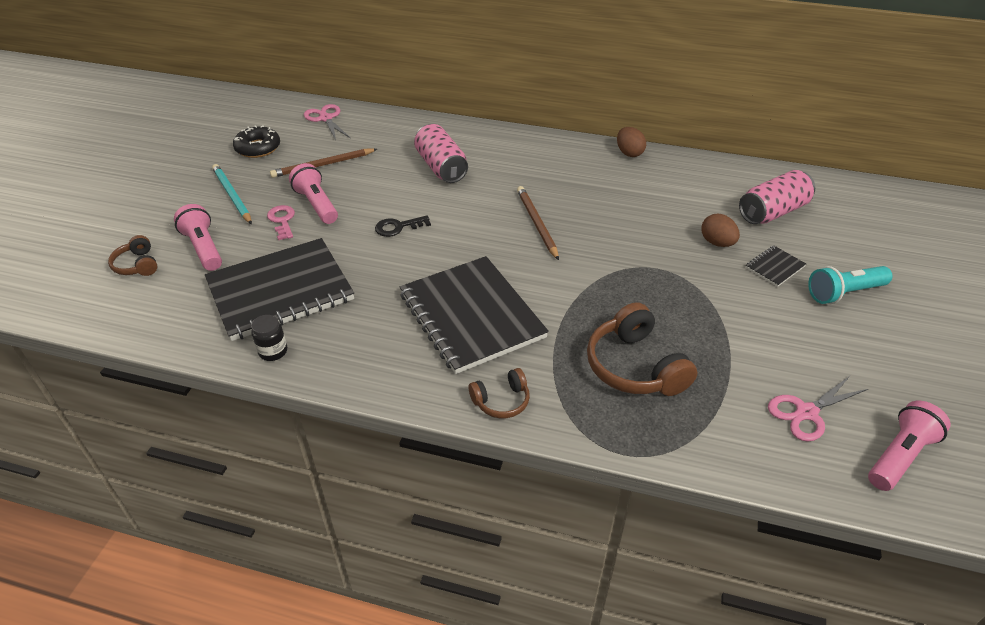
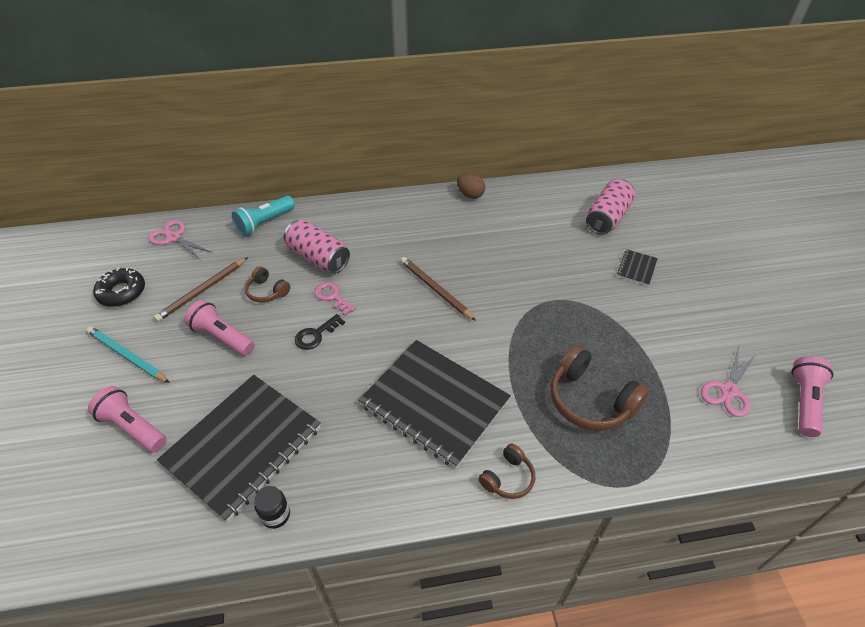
camera: 25 degrees left, 5 degrees up
brown headphones [108,235,158,276] -> brown headphones moved to [245,266,290,302]
pink key [267,205,295,240] -> pink key moved to [315,282,356,316]
brown egg [701,214,740,247] -> none
turquoise flashlight [808,266,893,304] -> turquoise flashlight moved to [232,196,295,236]

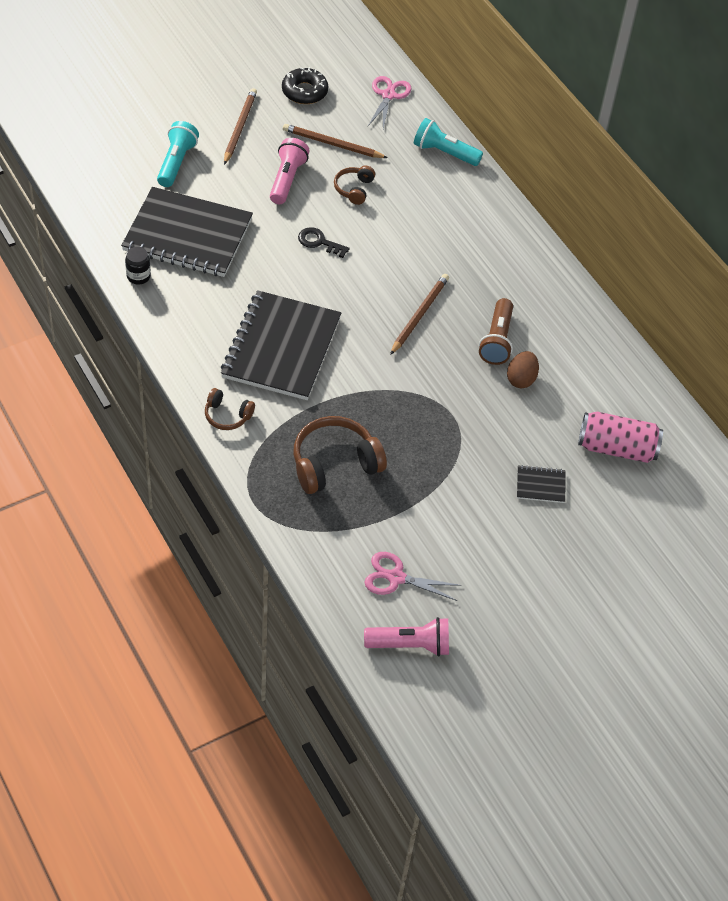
camera: 65 degrees right, 5 degrees up
turquoise pencil [86,326,170,383] -> brown pencil [224,88,257,165]
pink flashlight [88,386,167,453] -> turquoise flashlight [157,121,199,187]
pink can [284,220,350,274] -> none
pink key [315,282,356,316] -> none
brown egg [457,173,485,199] -> brown egg moved to [507,351,539,388]
brown headphones [551,345,649,431] -> brown headphones turned 45 degrees clockwise [294,416,387,494]
none -> brown flashlight [479,298,513,365]

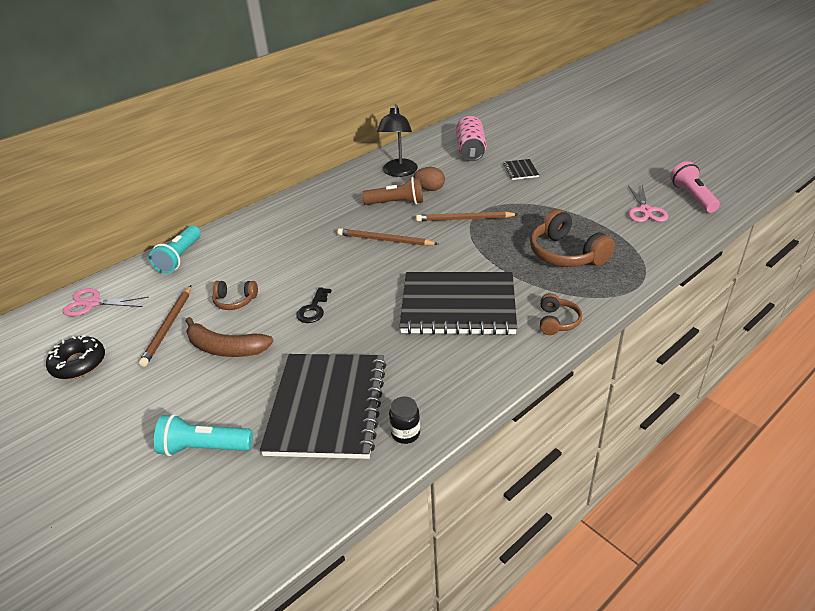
camera: 95 degrees left, 15 degrees down
brown pencil [224,88,257,165] -> brown pencil moved to [416,211,518,221]
pink flashlight [270,138,309,204] -> brown banana [186,317,274,357]
none -> black lamp [377,104,418,177]

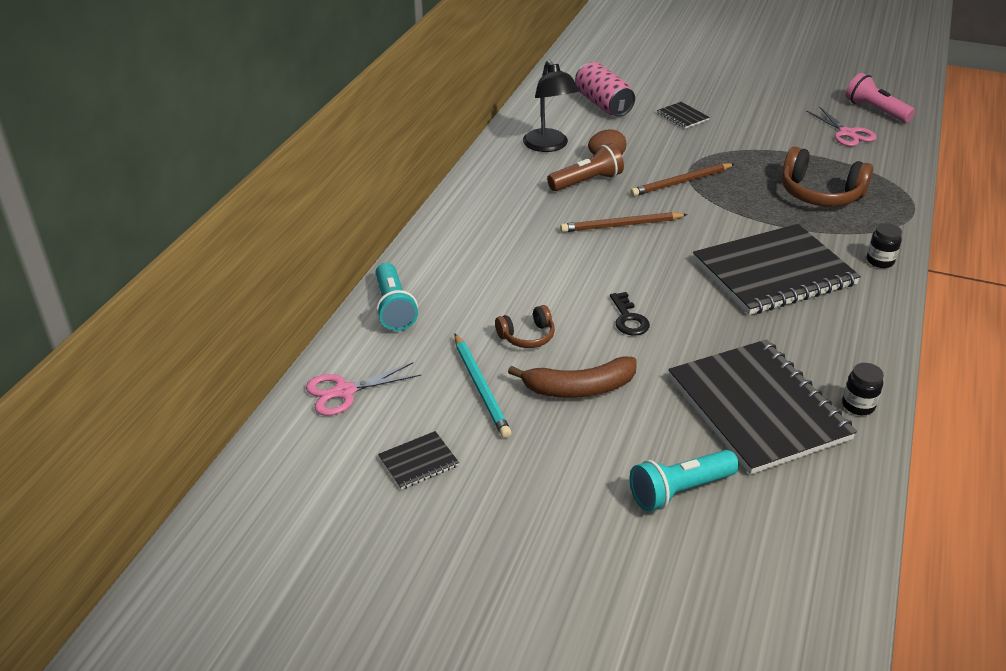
camera: 30 degrees left, 0 degrees up
black donut [46,335,105,379] -> black notebook [378,431,459,490]
brown pencil [139,285,191,367] -> turquoise pencil [455,334,512,438]
brown headphones [540,293,582,335] -> black jar [867,223,902,268]

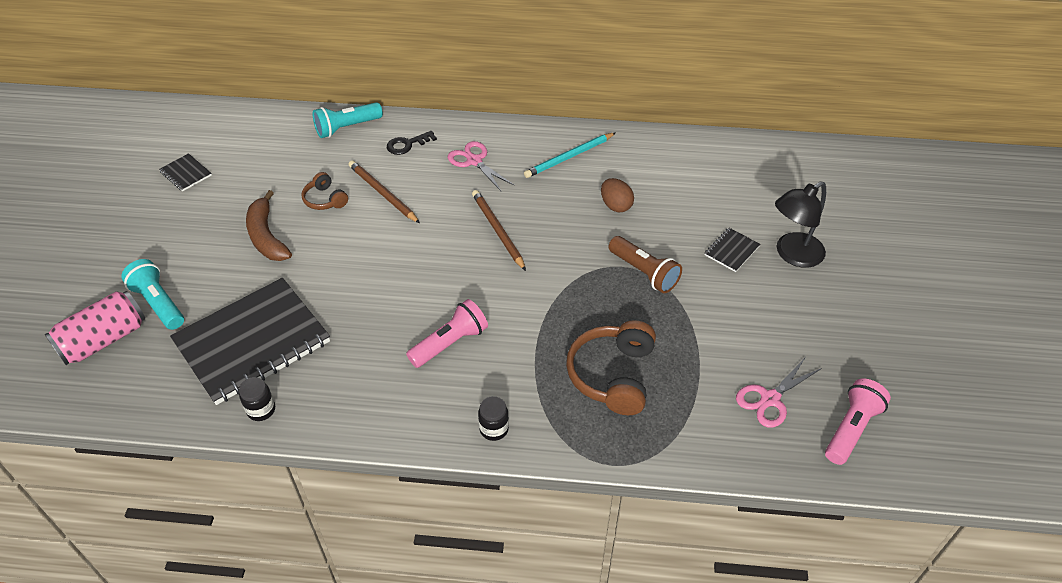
camera: 75 degrees right, 10 degrees up
pink scissors [306,362,421,416] -> pink scissors moved to [448,141,515,192]
turquoise pencil [455,334,512,438] -> turquoise pencil moved to [524,132,616,178]
black lamp [523,60,579,152] -> black lamp moved to [775,181,826,268]
brown flashlight [547,143,624,191] -> brown flashlight moved to [609,236,682,293]
pink can [575,62,635,117] -> pink can moved to [45,291,145,365]
black key [610,292,650,336] -> black key moved to [387,131,437,155]
brown pencil [630,163,734,196] -> brown pencil moved to [349,160,420,223]
black notebook [693,224,861,315] -> pink flashlight [406,299,488,368]

